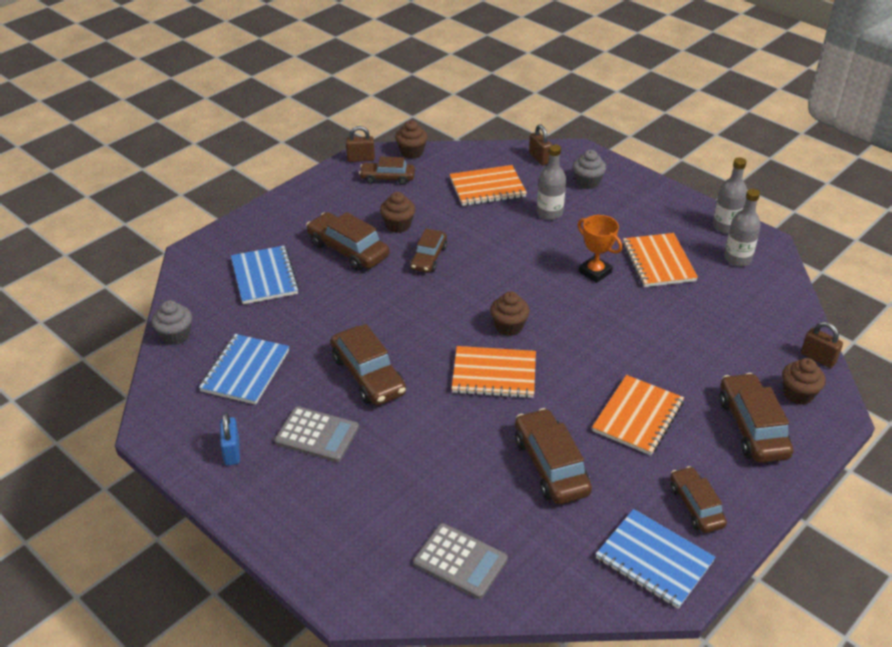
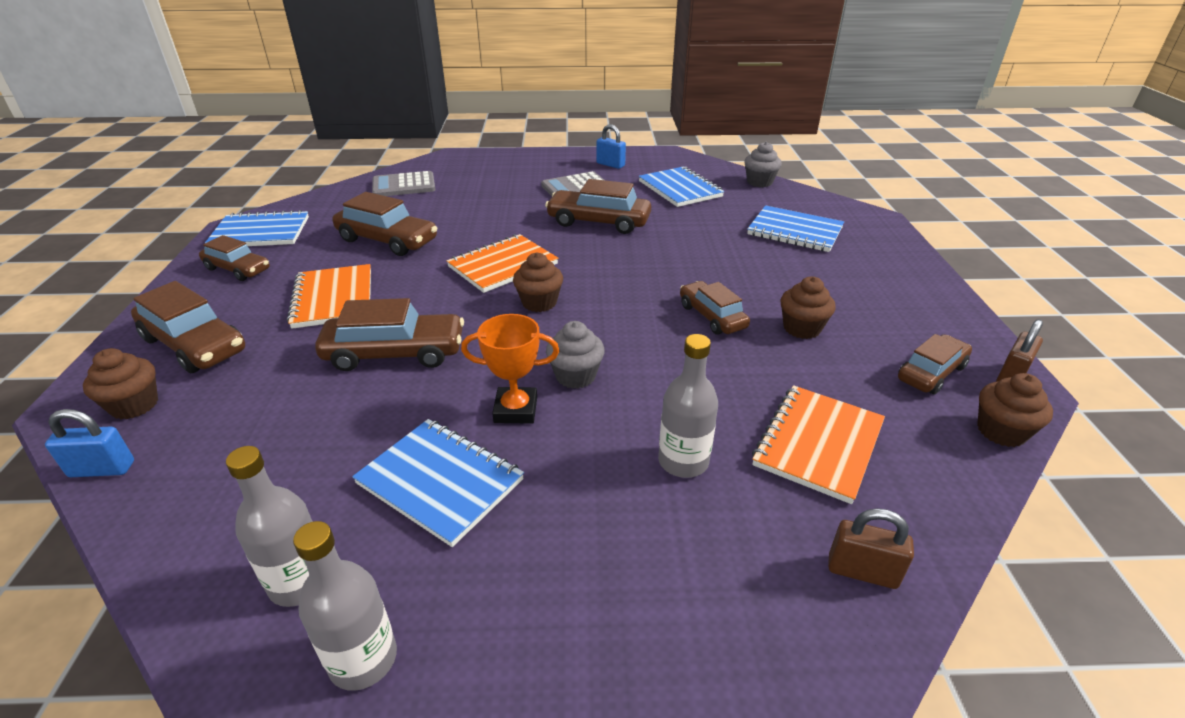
camera: 135 degrees right, 5 degrees down
brown car [306,212,390,271] -> brown car moved to [315,298,464,371]
grey cupcake [572,150,606,189] -> grey cupcake moved to [546,321,605,389]
orange notebook [622,233,698,287] -> blue notebook [352,419,524,547]
brown padlock [801,322,843,368] -> blue padlock [45,409,134,477]

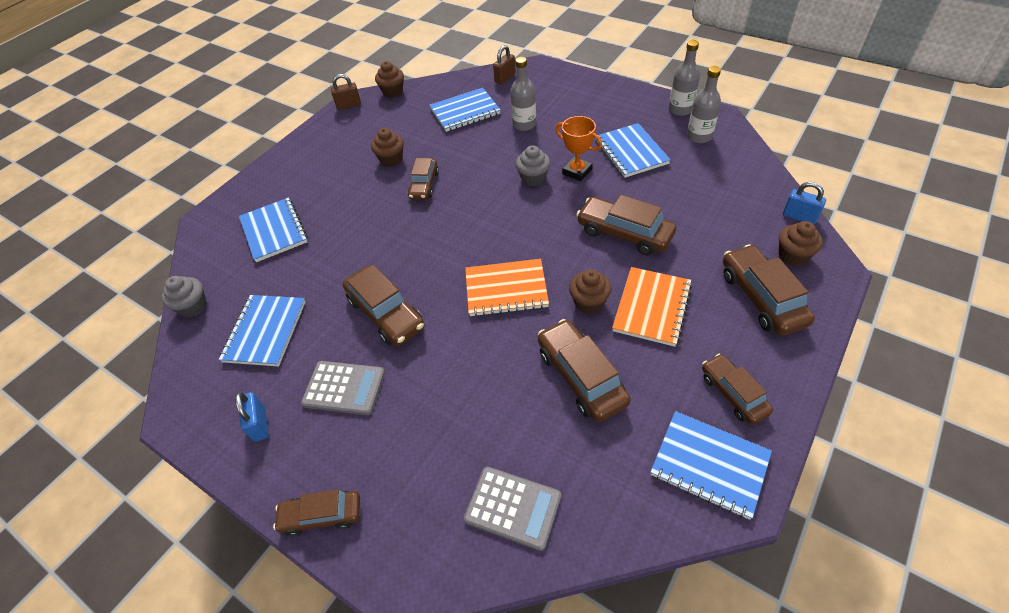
camera: 140 degrees left, 15 degrees up
brown cupcake [513,253,563,312] -> brown cupcake moved to [569,269,611,314]
orange notebook [752,385,885,504] -> blue notebook [429,88,500,132]
brown padlock [828,508,914,589] -> brown padlock turned 75 degrees clockwise [493,45,516,84]
brown car [898,334,972,394] -> brown car moved to [273,489,360,537]

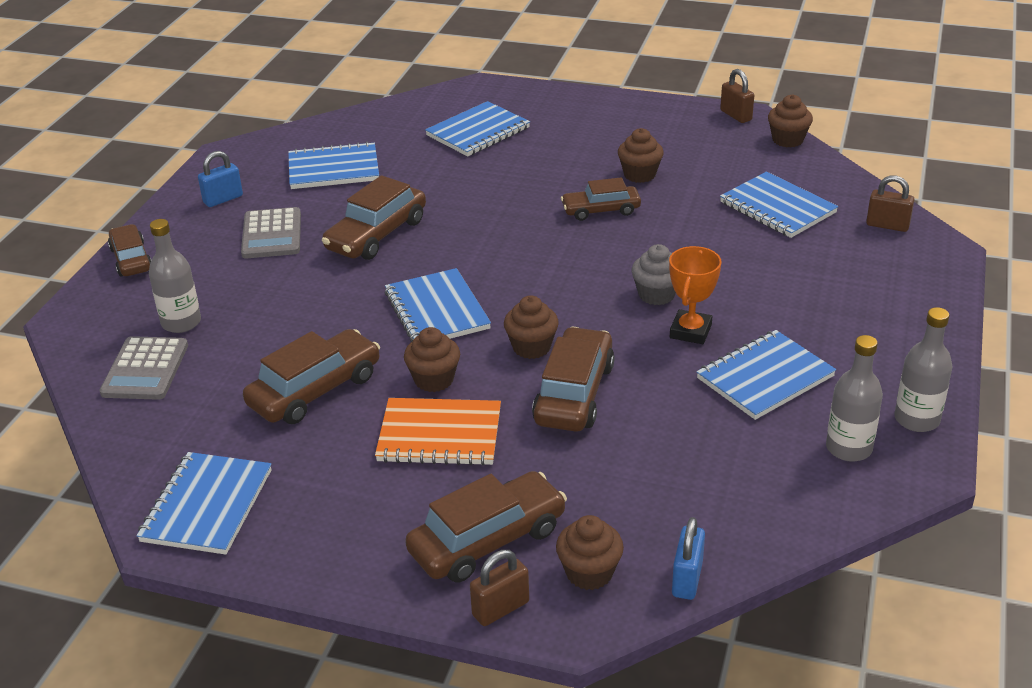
camera: 70 degrees right, 15 degrees down
grey cupcake [162,276,207,317] -> none
orange notebook [465,259,549,317] -> blue notebook [385,268,491,342]
grey bottle [510,57,536,131] -> grey bottle moved to [149,219,201,333]
brown car [702,354,773,425] -> none
none -> brown padlock [470,550,529,626]
none -> brown cupcake [504,295,559,359]

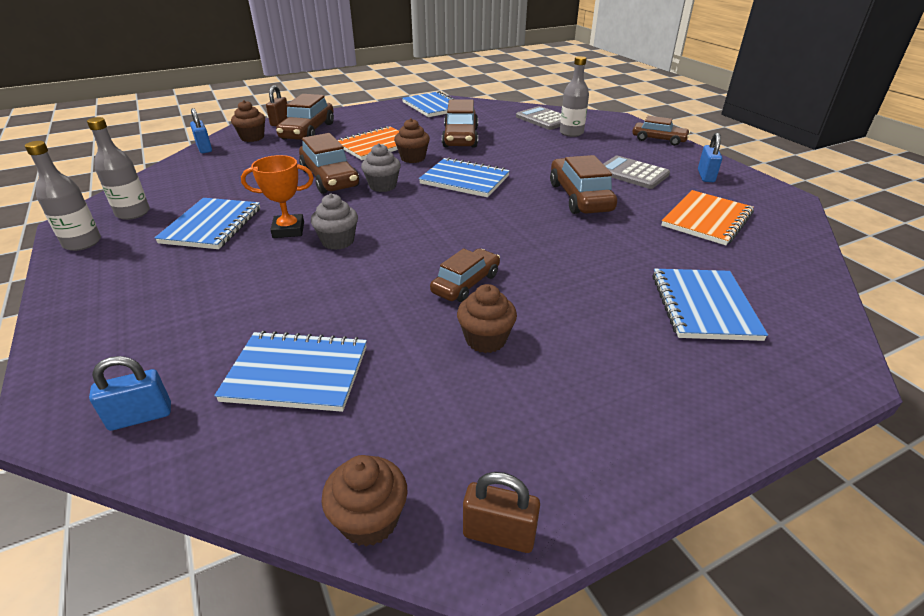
camera: 135 degrees right, 0 degrees up
blue notebook [288,141,379,189] -> orange notebook [661,190,754,245]
brown cupcake [504,295,559,359] -> grey cupcake [361,143,401,192]
orange trophy [669,246,722,344] -> orange trophy turned 75 degrees counterclockwise [241,155,314,238]
brown padlock [866,175,914,232] -> blue padlock [89,356,171,431]

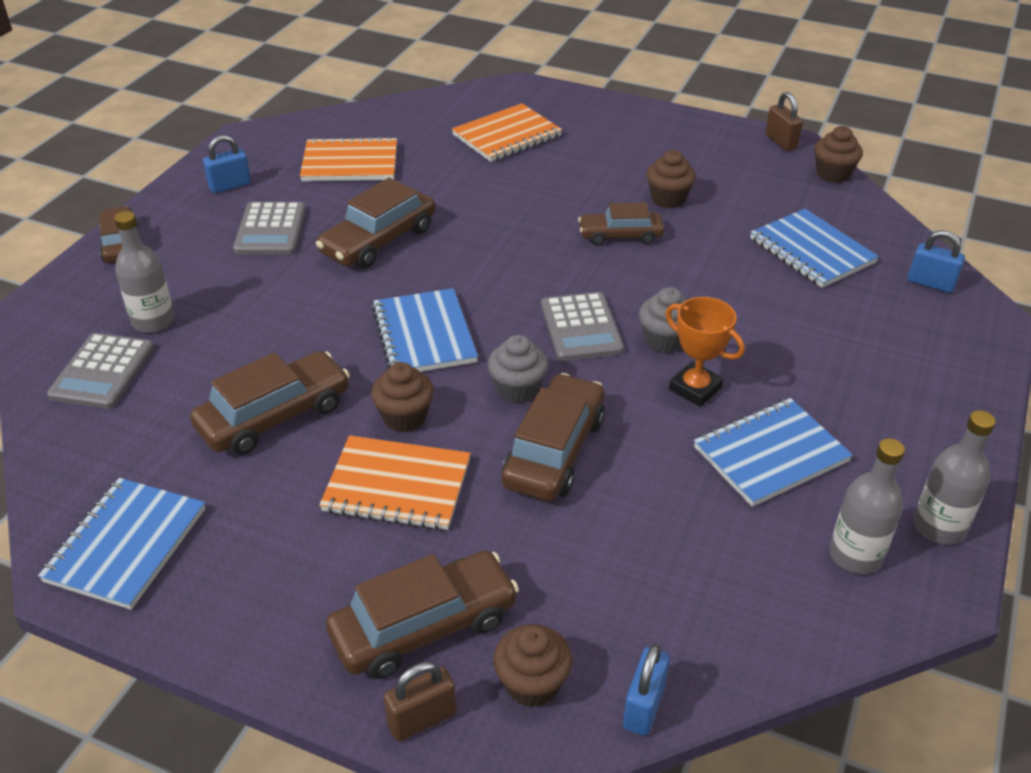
camera: 130 degrees left, 5 degrees up
blue notebook [652,269,768,341] -> orange notebook [452,103,562,162]
none -> grey calculator [541,292,624,361]

